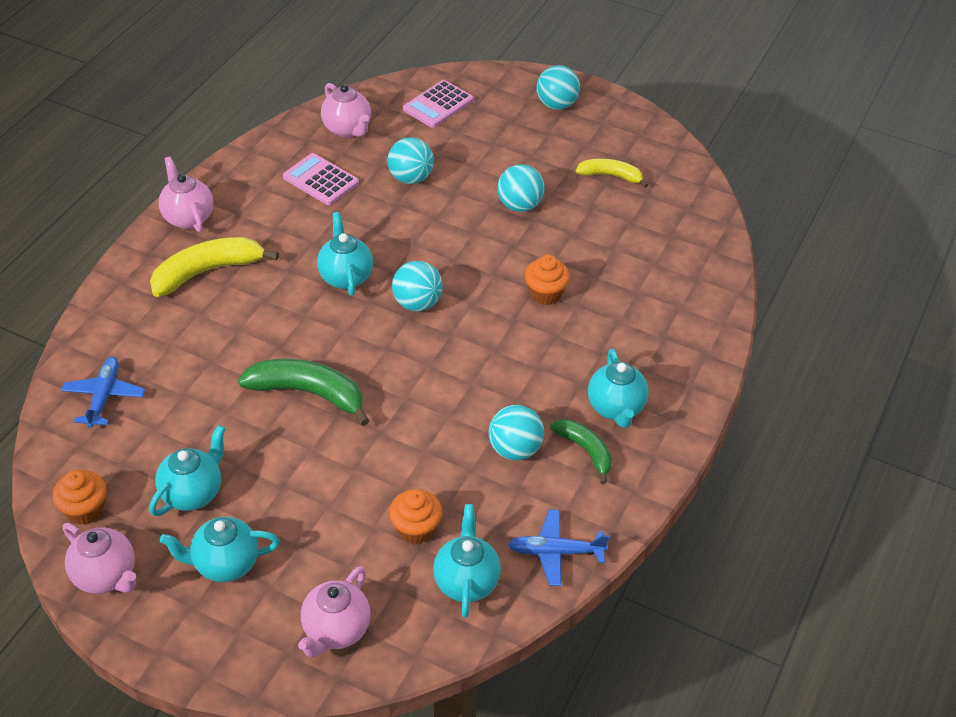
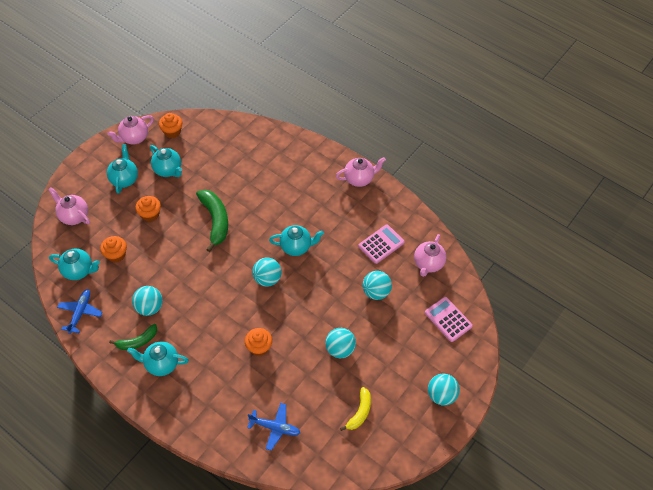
camera: 100 degrees right, 10 degrees up
blue plane [61,357,145,428] -> blue plane moved to [247,403,300,451]
yellow banana [150,237,279,297] -> none
green banana [238,359,370,426] -> green banana turned 45 degrees counterclockwise [196,190,228,252]
pink teapot [321,83,371,138] -> pink teapot turned 45 degrees counterclockwise [414,234,446,277]
none -> orange cupcake [135,196,161,222]

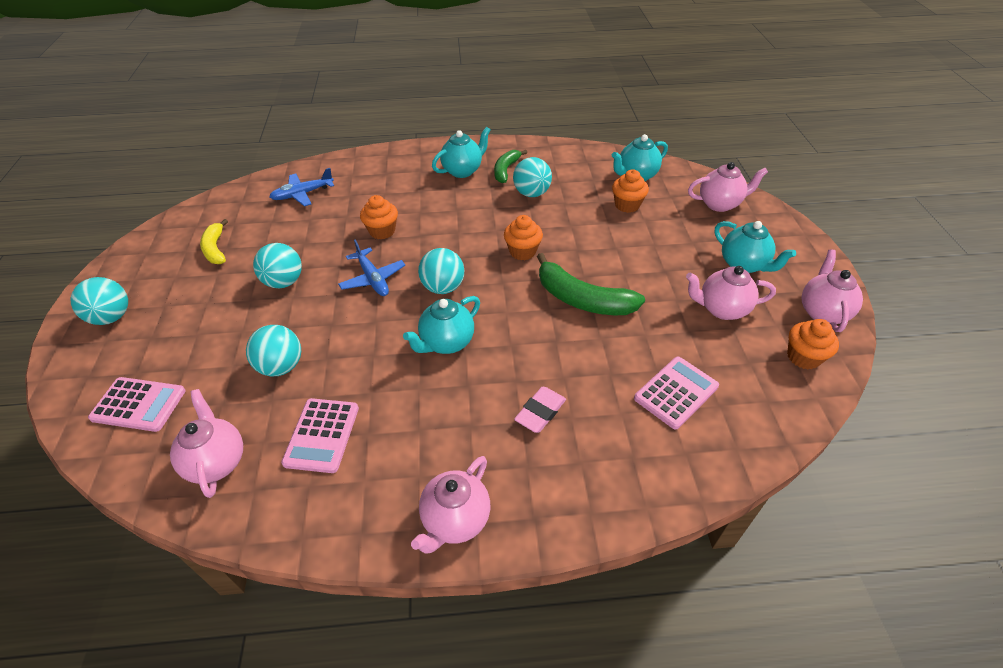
camera: 140 degrees right, 10 degrees down
blue plane [57,289,103,334] -> blue plane moved to [338,239,405,296]
orange cupcake [135,196,161,222] -> orange cupcake moved to [504,215,543,260]
turquoise teapot [150,145,182,177] -> pink teapot [686,266,776,320]
none -> pink eraser [514,387,566,433]
none -> pink calculator [634,356,719,429]

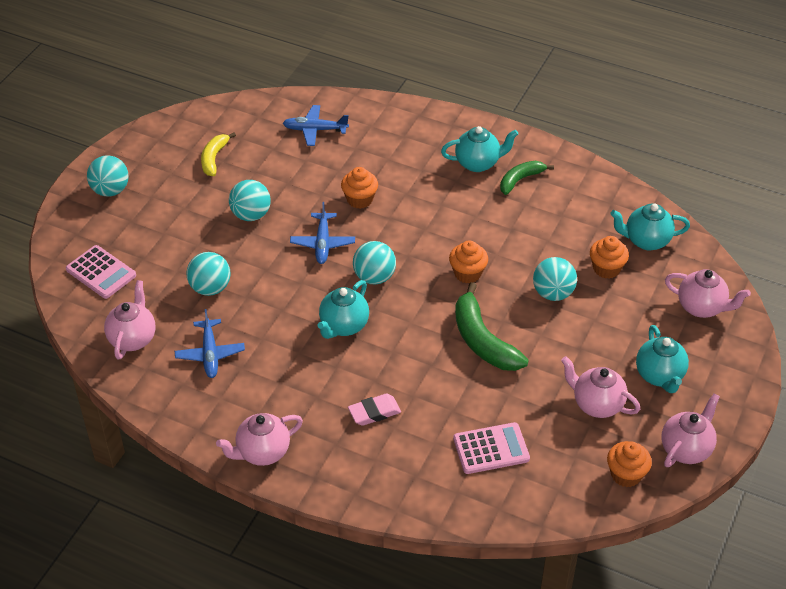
camera: 30 degrees right, 0 degrees up
pink calculator [281,398,359,473] -> blue plane [175,309,245,378]
turquoise teapot [403,296,480,354] -> turquoise teapot turned 45 degrees counterclockwise [317,280,369,339]
turquoise ball [513,157,552,197] -> turquoise ball moved to [533,257,577,301]

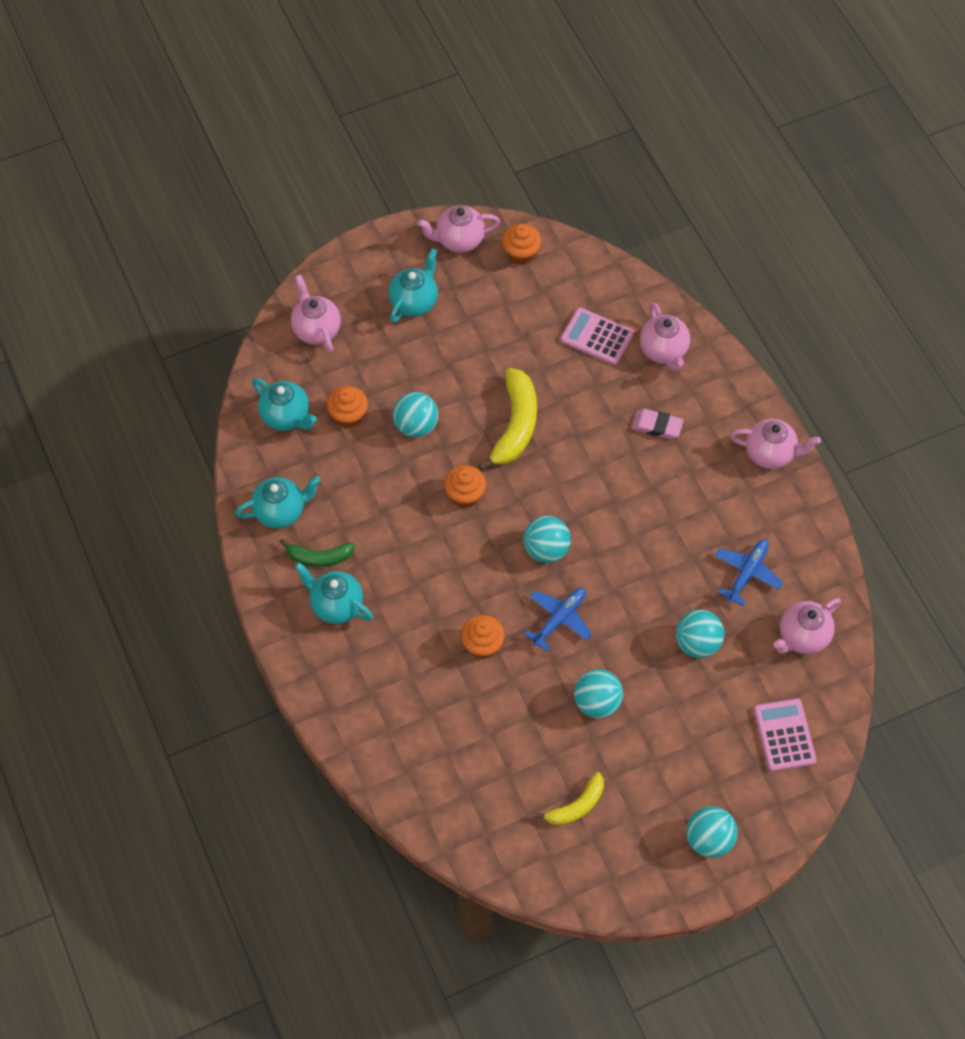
camera: 140 degrees left, 15 degrees up
blue plane [283,105,349,146] -> none
turquoise teapot [317,280,369,339] -> turquoise teapot moved to [235,476,321,528]
green banana [455,282,529,371] -> yellow banana [478,368,537,471]
pink teapot [561,356,640,418] -> pink teapot moved to [640,302,690,371]

